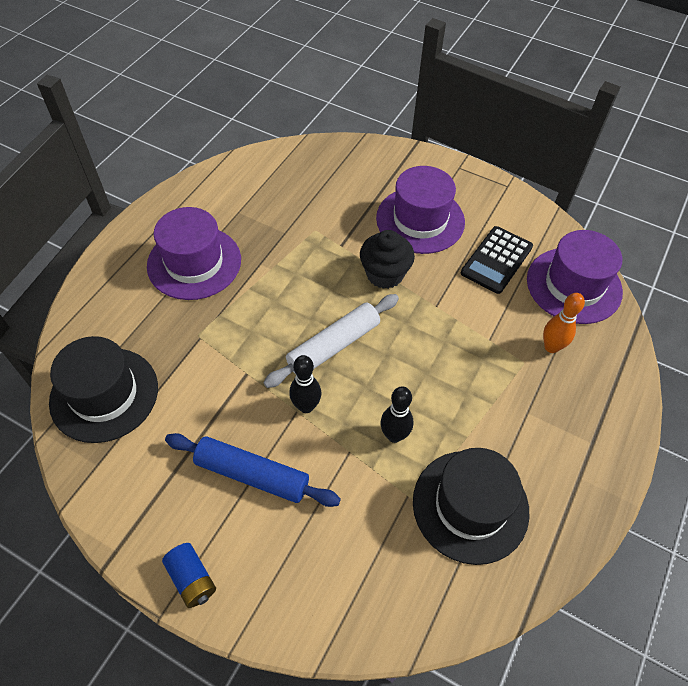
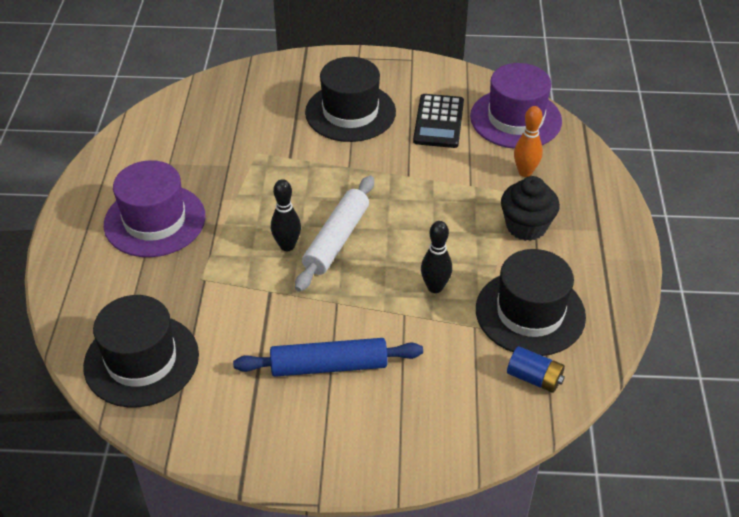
camera: 25 degrees left, 10 degrees down
blue battery [162,543,216,608] -> blue battery moved to [507,346,565,393]
black bowling pin [289,355,321,413] -> black bowling pin moved to [271,179,301,251]
black cupcake [360,230,415,289] -> black cupcake moved to [501,176,560,241]
purple hat [376,166,465,254] -> black hat [305,57,396,142]

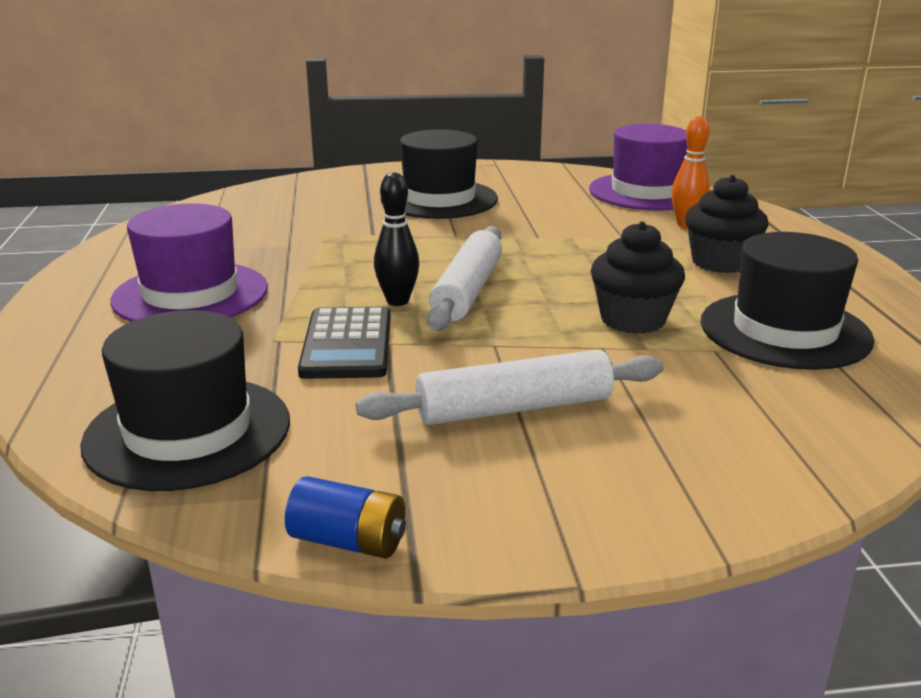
camera: 10 degrees left, 20 degrees down
blue rolling pin [233,338,423,377] -> white rolling pin [356,350,664,425]
black calculator [413,94,464,148] -> black calculator moved to [298,307,391,379]
black bowling pin [421,221,452,293] -> black cupcake [591,221,685,334]
blue battery [507,346,565,393] -> blue battery moved to [285,476,406,559]

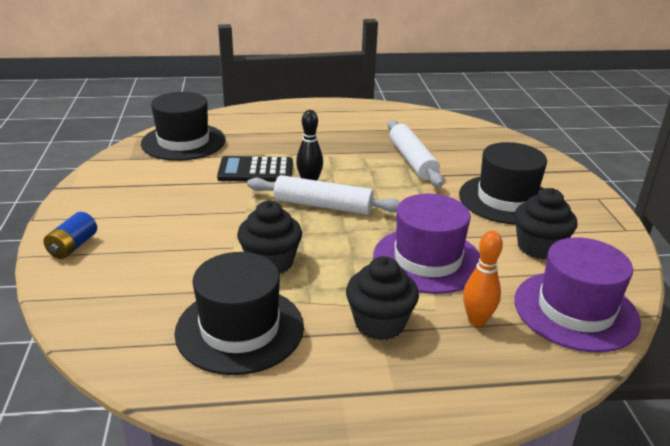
camera: 90 degrees right, 5 degrees up
purple hat [110,203,268,322] -> purple hat moved to [373,194,480,294]
blue battery [285,476,406,559] -> blue battery moved to [43,212,97,259]
white rolling pin [356,350,664,425] -> white rolling pin moved to [388,120,444,187]
none -> black cupcake [514,188,577,260]

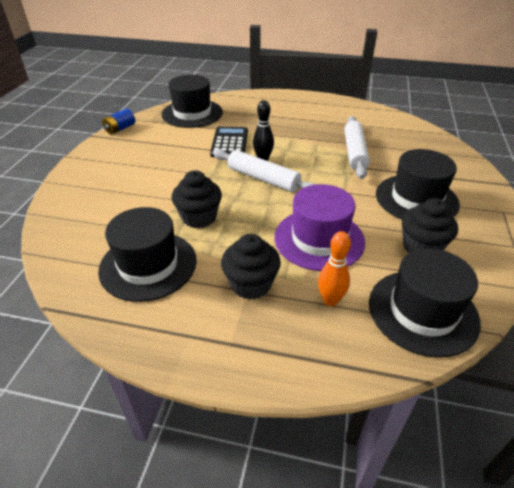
camera: 20 degrees right, 10 degrees up
blue battery [43,212,97,259] -> blue battery moved to [102,109,135,135]
black calculator [217,156,293,182] -> black calculator turned 75 degrees clockwise [210,127,248,157]
purple hat [514,237,641,353] -> black hat [369,248,481,358]

